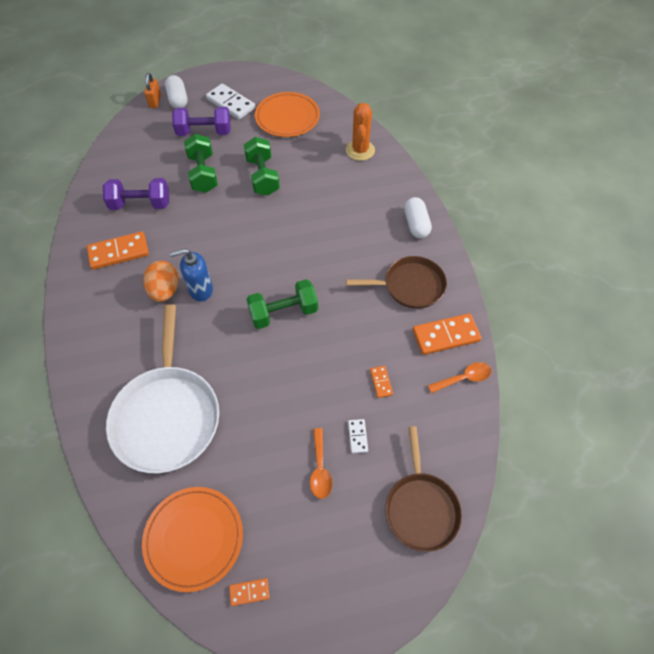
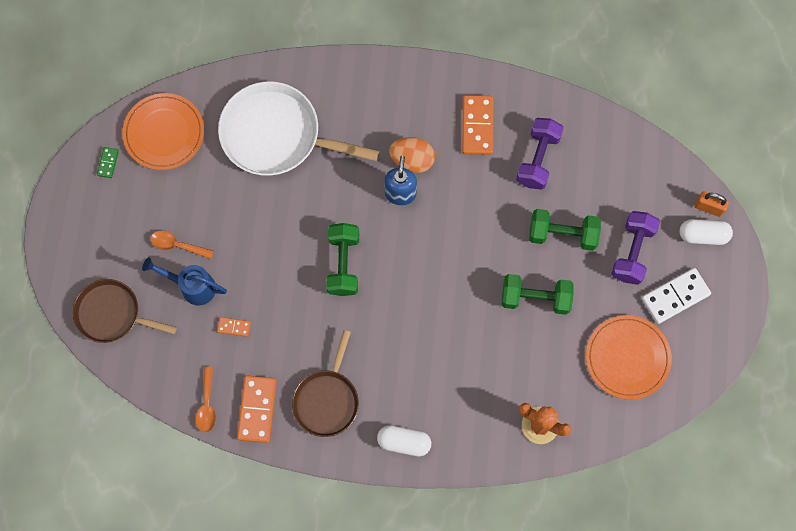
camera: 110 degrees right, 15 degrees up
orange domino [229,578,270,606] -> green domino [97,147,119,178]
white domino [348,419,368,453] -> blue watering can [142,257,227,305]

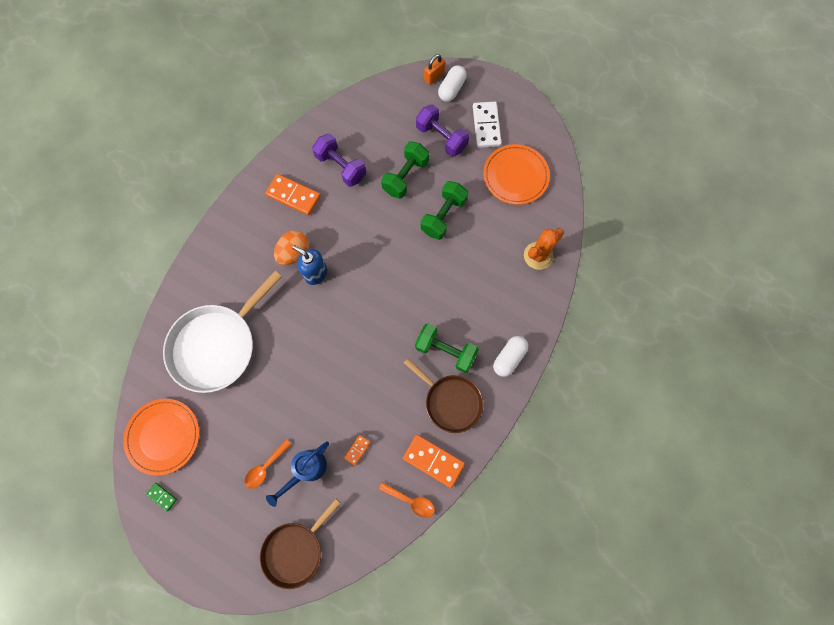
camera: 65 degrees left, 0 degrees up
green dumbbell [326,223,359,296] -> green dumbbell moved to [415,323,479,373]

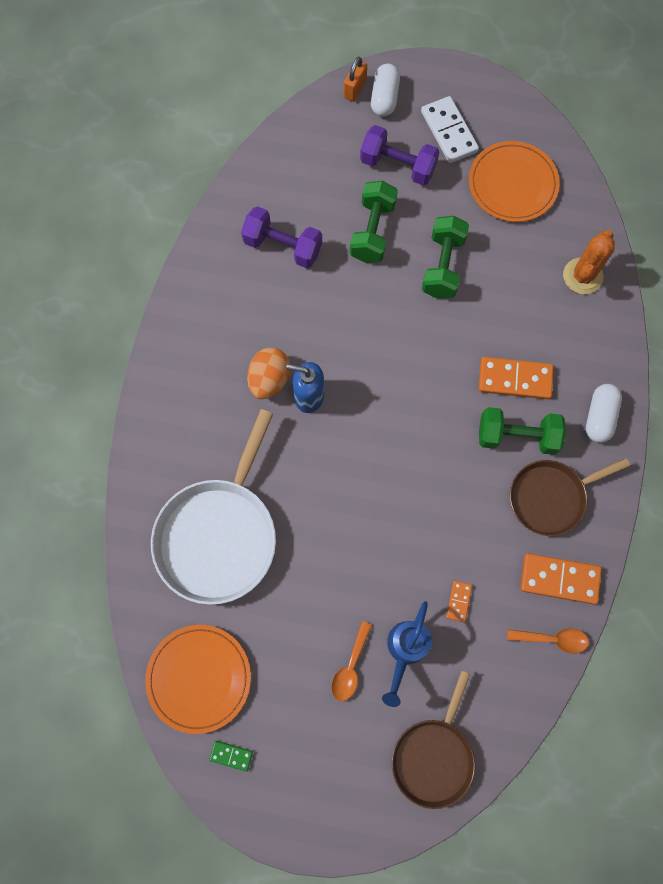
camera: 20 degrees left, 0 degrees up
orange domino [265,174,321,215] -> orange domino moved to [479,357,553,399]
brown pan [404,358,483,433] -> brown pan turned 135 degrees clockwise [510,458,630,536]

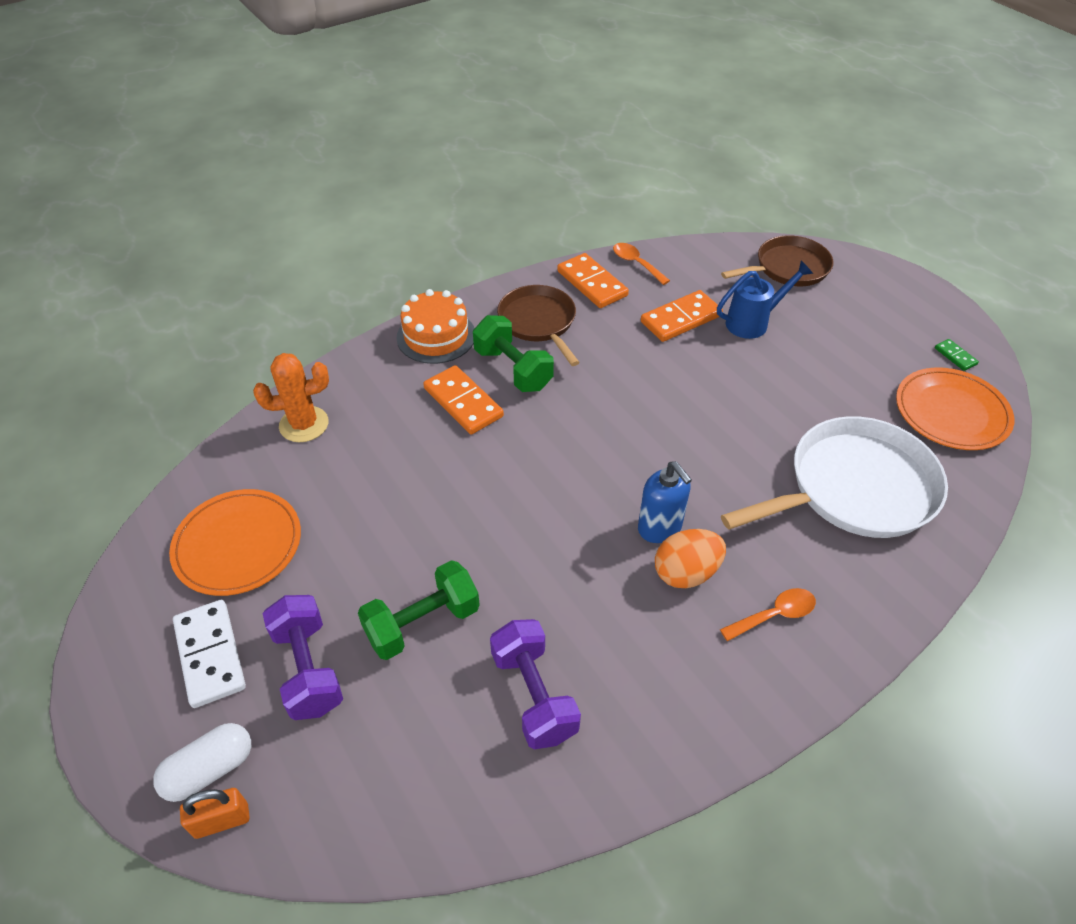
camera: 135 degrees left, 25 degrees down
orange spoon [331,621,372,701] -> orange spoon moved to [720,588,816,641]
white domino [421,96,479,163] -> white domino turned 45 degrees counterclockwise [173,600,246,708]
green dumbbell [422,215,469,299] -> none
orange domino [446,581,472,622] -> orange domino [641,290,723,342], size x2.02
brown pan [510,458,630,536] -> brown pan turned 135 degrees counterclockwise [497,285,580,366]
white capsule [586,384,622,443] -> orange cake [397,289,474,364]

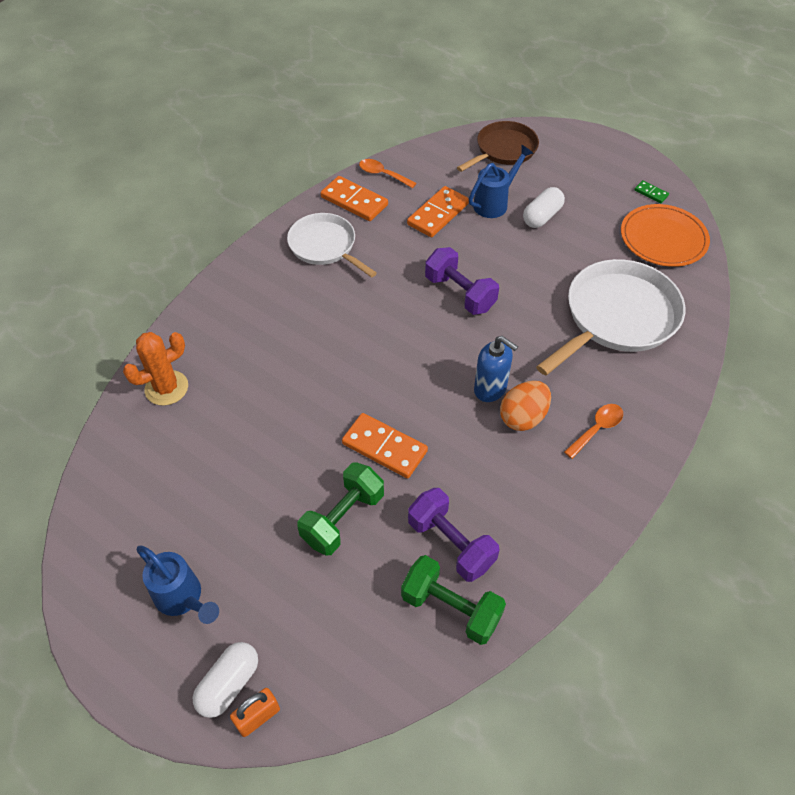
camera: 20 degrees left, 5 degrees up
orange plate [169,489,301,596] -> none
white domino [173,600,246,708] -> blue watering can [137,546,219,624]
purple dumbbell [262,595,343,720] -> purple dumbbell moved to [425,247,499,315]
orange cake [397,289,474,364] -> none
orange domino [423,365,504,434] -> orange domino moved to [342,413,428,478]
green dumbbell [473,315,554,392] -> green dumbbell moved to [401,555,506,645]
brown pan [497,285,580,366] -> white pan [287,213,377,278]
none -> white capsule [523,187,565,228]

